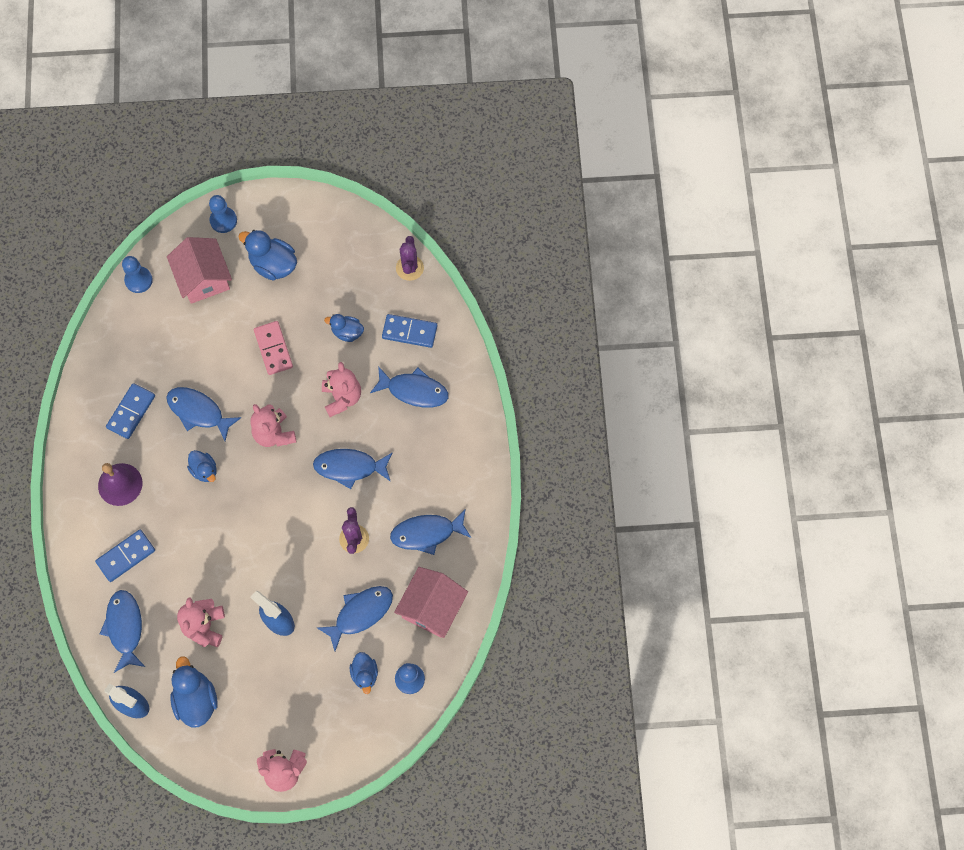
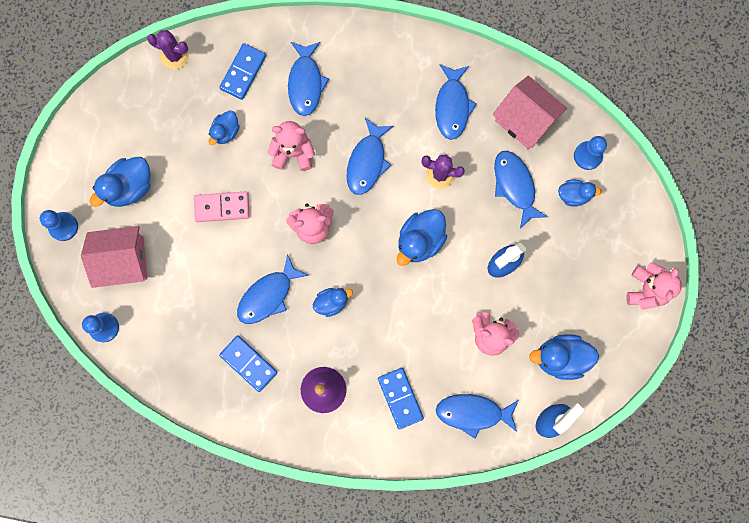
camera: 75 degrees left, 10 degrees up
blue fish [370,366,449,408] -> blue fish turned 150 degrees clockwise [288,42,329,116]
none -> blue duck [397,209,447,266]

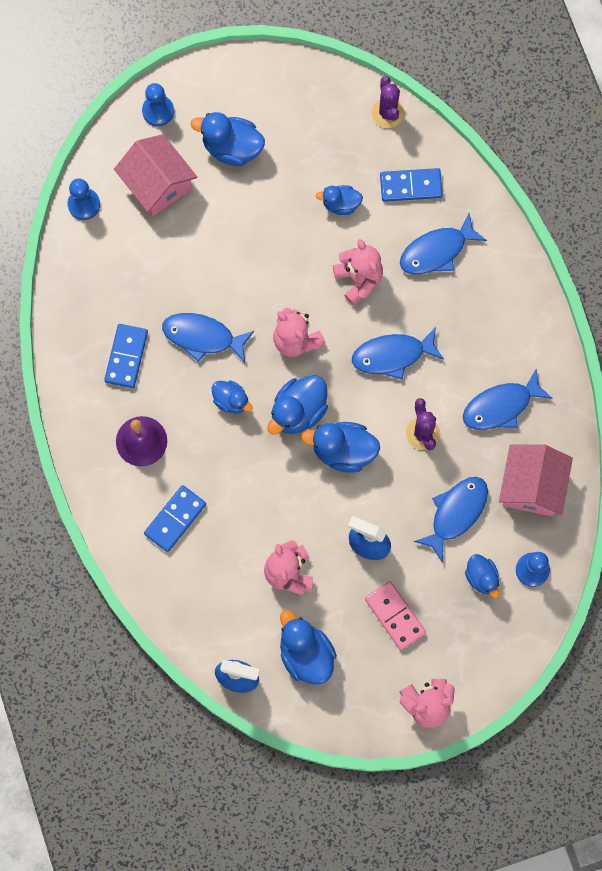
camera: 60 degrees right, 5 degrees down
pink domino [194,192,250,222] -> pink domino moved to [365,581,426,650]
blue fish [436,394,519,439] -> none
none -> blue duck [267,375,328,435]

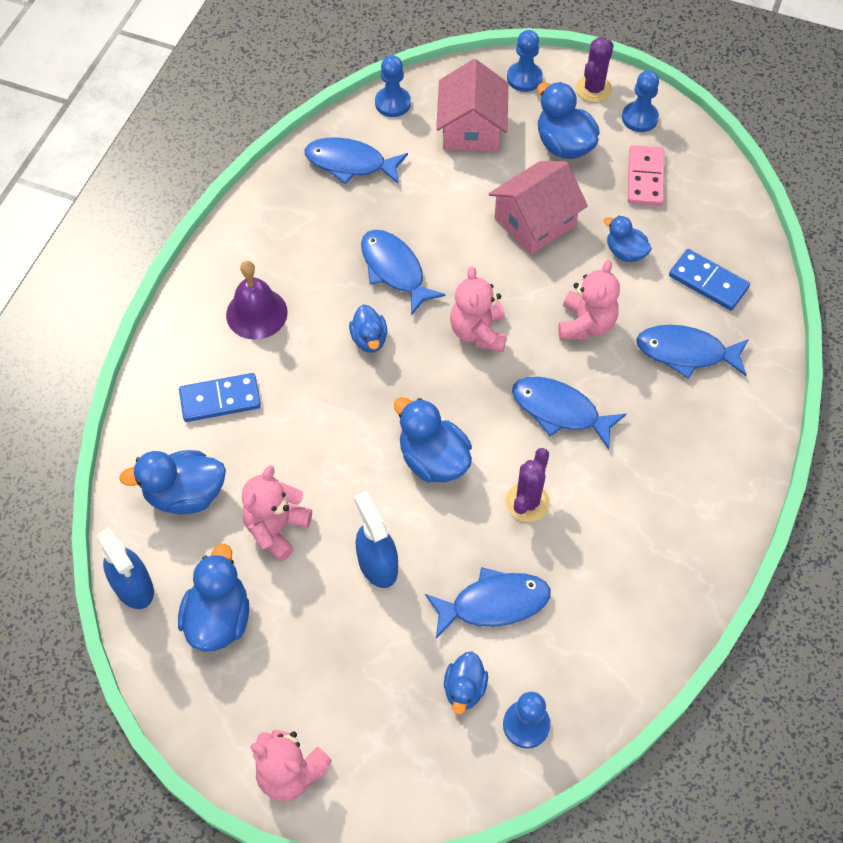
camera: 40 degrees right, 15 degrees down
blue domino [104,324,148,388] -> none
blue duck [267,375,328,435] -> blue duck moved to [119,450,226,514]
pink domino [365,581,426,650] -> pink domino moved to [628,145,664,206]
purple cactus [372,76,404,128] -> purple cactus moved to [576,37,614,103]
blue fish [463,369,553,430] -> blue fish moved to [305,137,408,185]
pink house [499,444,573,516] -> pink house moved to [489,161,588,255]
none -> blue pawn [622,70,659,132]

